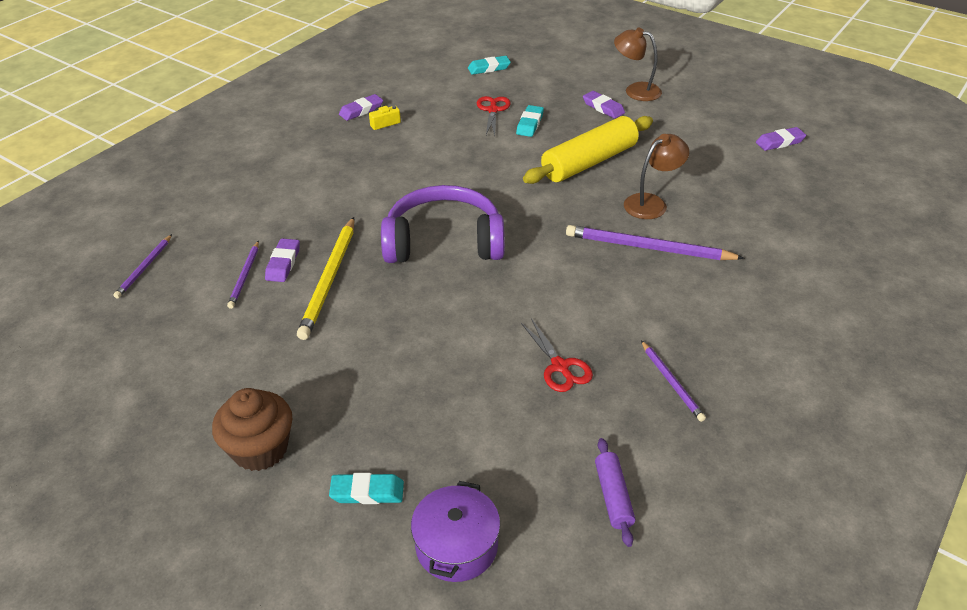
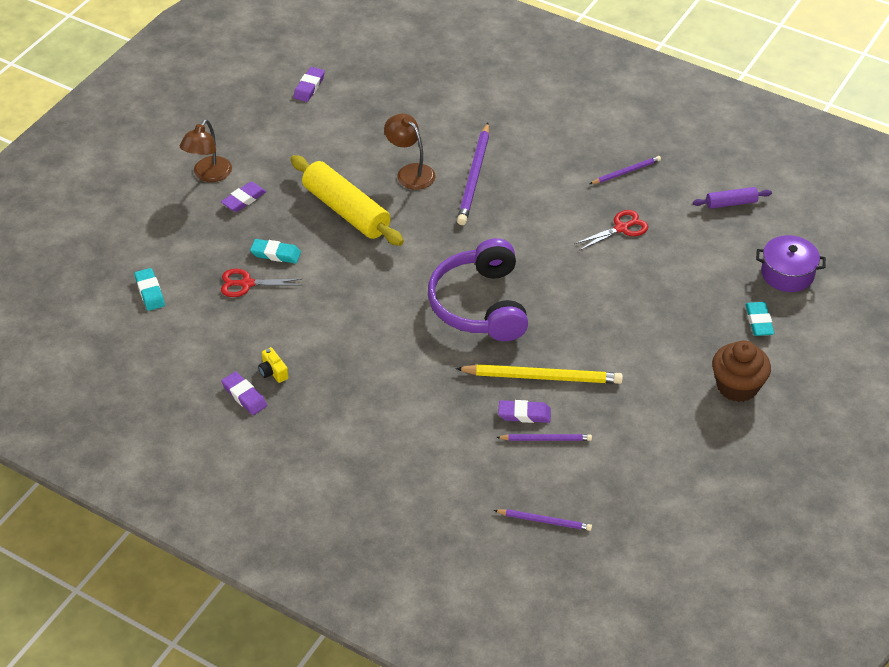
camera: 95 degrees left, 5 degrees up
purple eraser [756,127,806,151] -> purple eraser turned 45 degrees clockwise [293,67,325,102]

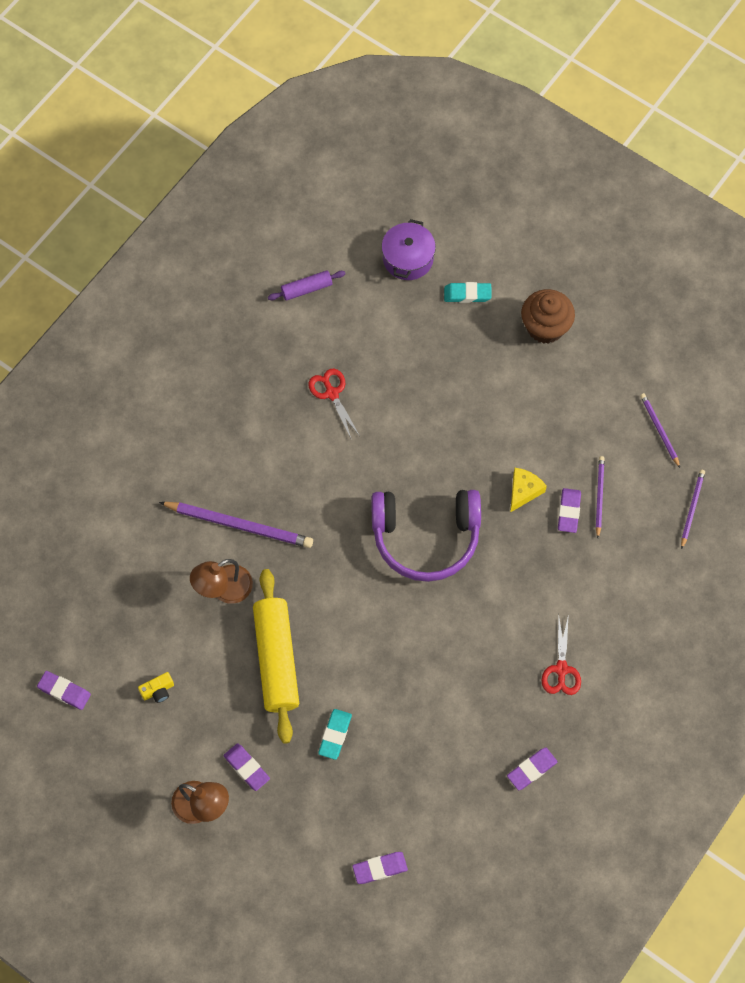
camera: 85 degrees left, 20 degrees up
turquoise eraser [134,268,165,311] -> purple eraser [352,852,408,884]
red scissors [221,269,302,297] -> red scissors moved to [542,614,581,695]
yellow camera [258,347,289,383] -> yellow camera moved to [138,672,174,703]
yellow rolling pin [291,155,404,246] -> yellow rolling pin turned 60 degrees counterclockwise [253,569,299,744]
yellow pencil [455,364,623,384] -> yellow cheese [510,468,547,512]
purple pencil [590,156,661,184] -> purple pencil moved to [640,393,680,468]
purple rolling pin [693,187,772,209] -> purple rolling pin turned 75 degrees clockwise [268,270,345,301]

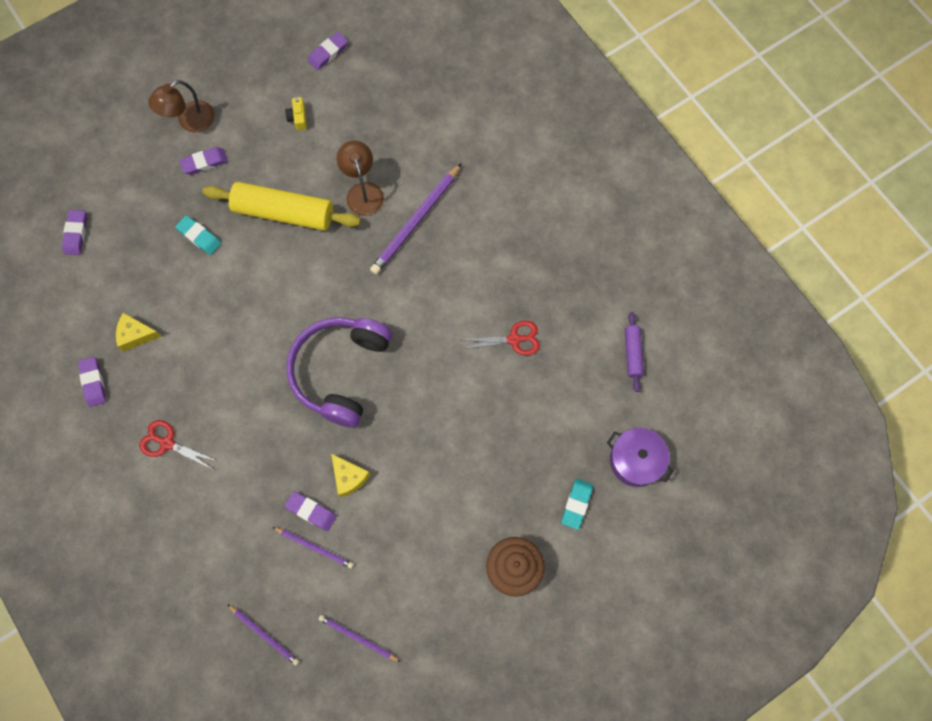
camera: 110 degrees right, 5 degrees up
purple pencil [640,393,680,468] -> purple pencil turned 150 degrees counterclockwise [319,615,401,662]
none -> yellow cheese [116,313,162,352]

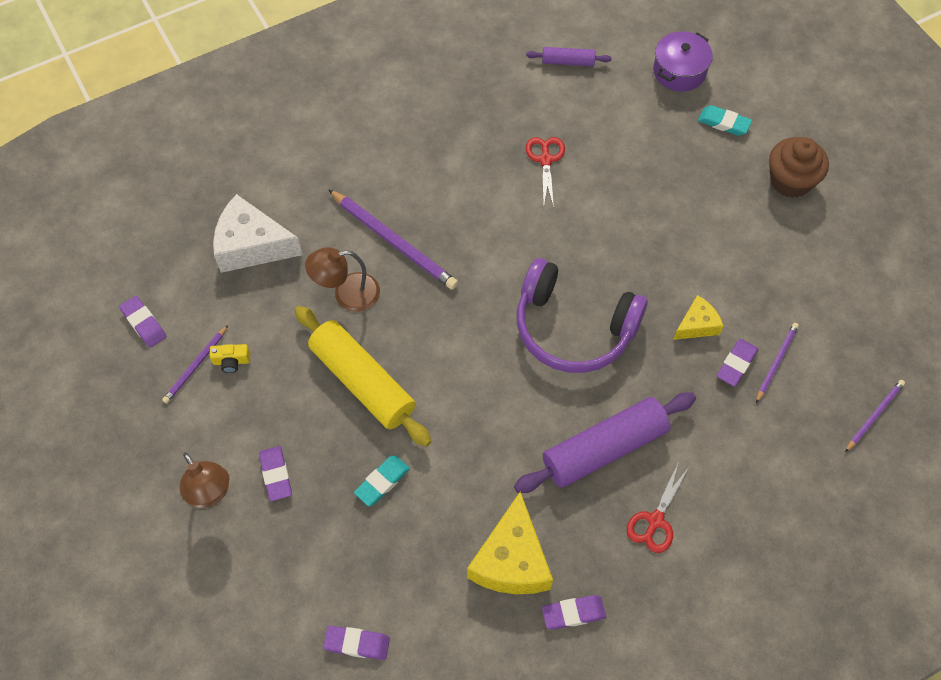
camera: 85 degrees left, 10 degrees down
yellow cheese [116,313,162,352] -> yellow cheese [467,492,553,594], size x1.81
yellow rolling pin [202,182,361,231] -> yellow rolling pin turned 60 degrees counterclockwise [295,306,432,447]
purple pencil [319,615,401,662] -> purple pencil moved to [162,325,228,403]
none -> white cheese [213,194,302,273]
none -> purple rolling pin [514,393,696,493]

